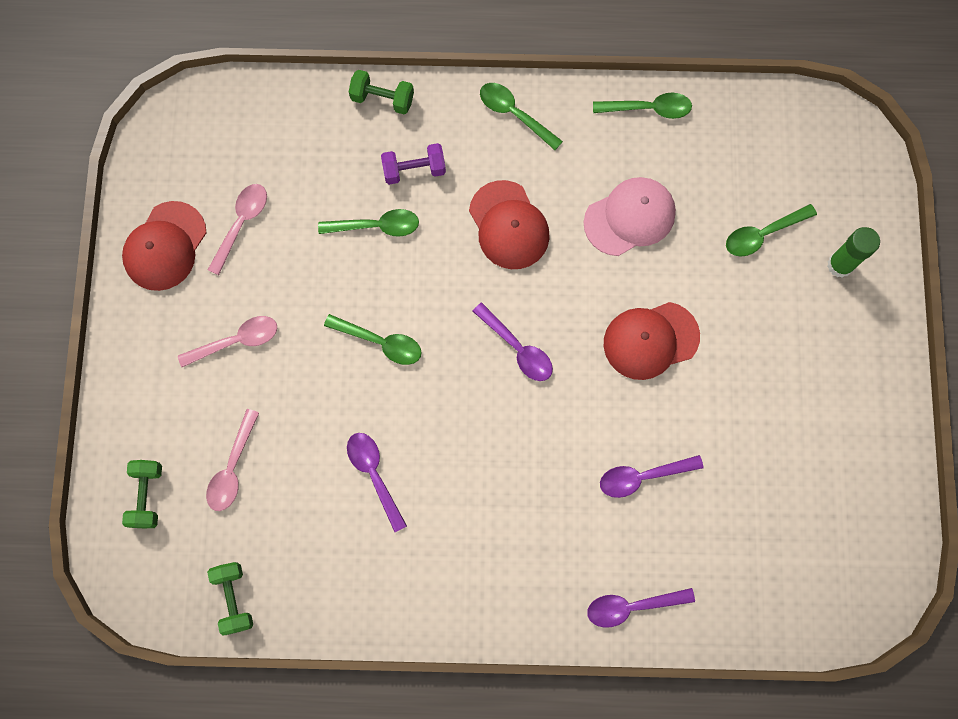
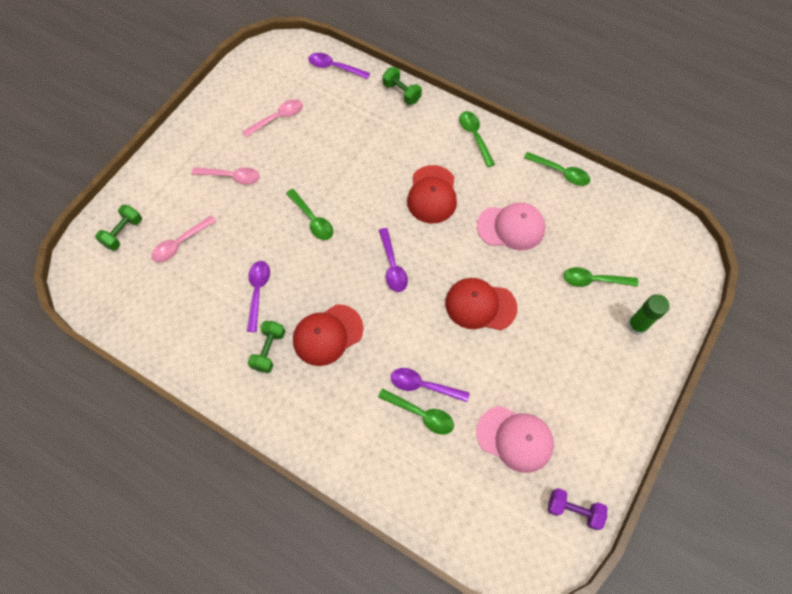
camera: 30 degrees right, 10 degrees down
red cap [122,201,207,291] -> red cap moved to [293,304,363,366]
green dumbbell [207,562,253,635] -> green dumbbell moved to [248,321,286,373]
green spoon [318,209,419,237] -> green spoon moved to [378,389,454,435]
purple dumbbell [381,143,446,185] -> purple dumbbell moved to [548,488,607,530]
purple spoon [587,588,695,628] -> purple spoon moved to [308,53,370,79]
none -> pink cap [477,406,554,473]

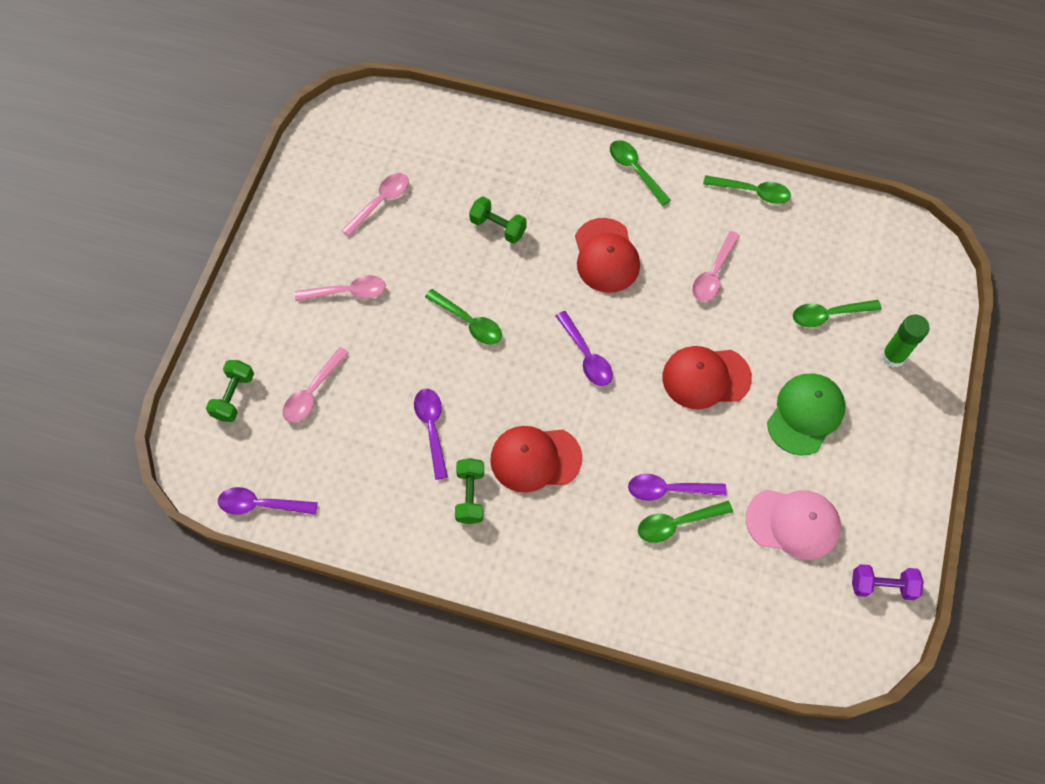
camera: 15 degrees left, 0 degrees up
red cap [293,304,363,366] -> red cap turned 45 degrees clockwise [490,426,582,493]
purple spoon [308,53,370,79] -> purple spoon moved to [218,487,318,515]
green spoon [378,389,454,435] -> green spoon turned 150 degrees clockwise [638,501,733,543]
green dumbbell [382,67,422,105] -> green dumbbell moved to [469,197,527,243]
pink cap [477,202,545,251] -> pink spoon [692,231,740,302]
none -> green cap [767,373,846,456]

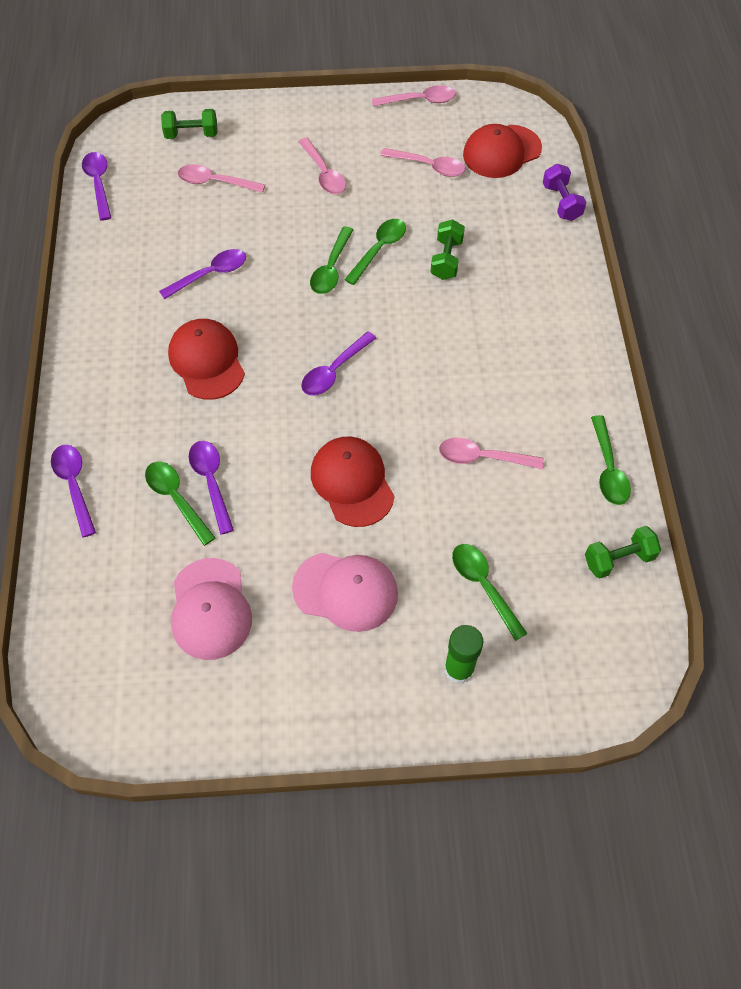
camera: 70 degrees right, 5 degrees down
green dumbbell [455,458,484,524] -> green dumbbell moved to [585,526,661,579]
red cap [575,218,640,293] -> red cap moved to [463,124,542,178]
green spoon [610,140,671,206] -> green spoon moved to [344,219,406,285]
green cap [767,373,846,456] -> pink cap [292,553,398,632]
purple dumbbell [852,564,924,600] -> purple dumbbell moved to [543,164,587,221]
none -> purple spoon [51,445,96,537]
none -> pink spoon [372,85,456,107]

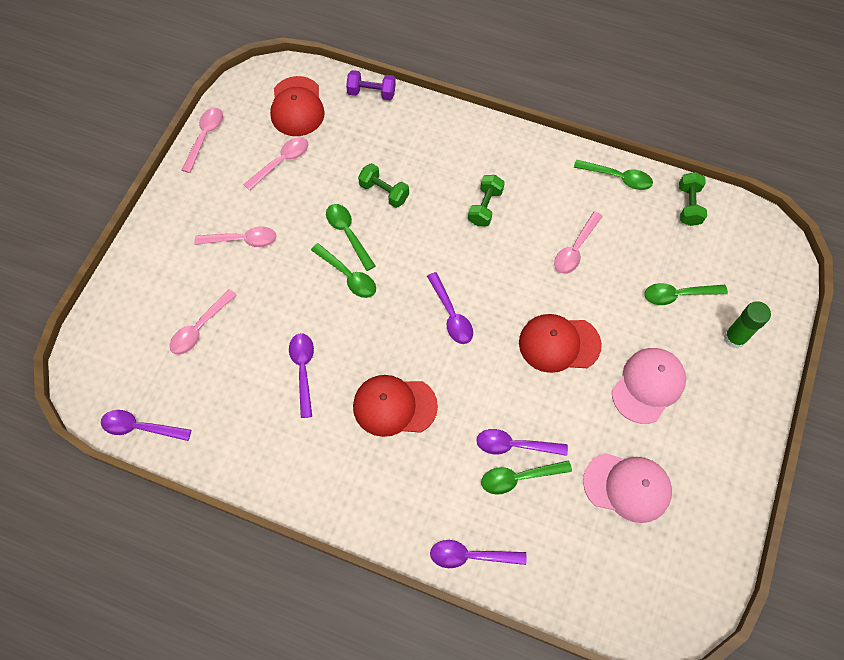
camera: 65 degrees left, 5 degrees up
green dumbbell [161,109,218,139] -> green dumbbell moved to [468,175,505,226]

